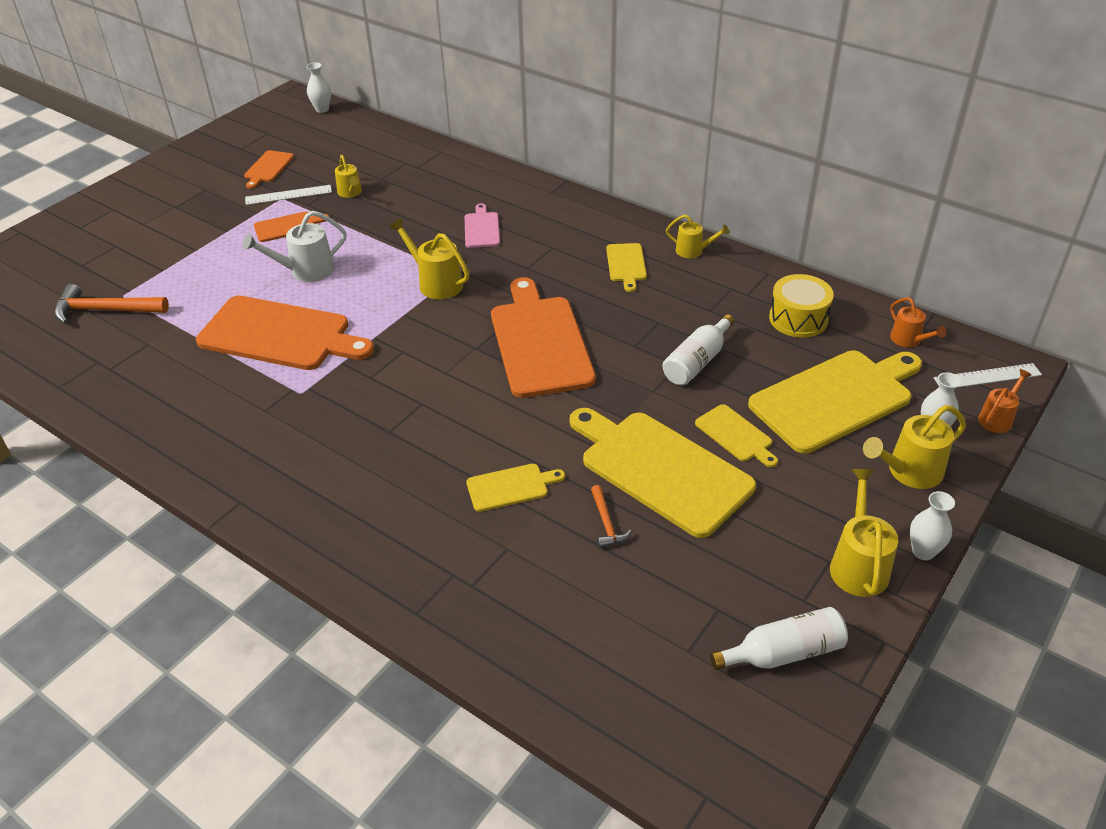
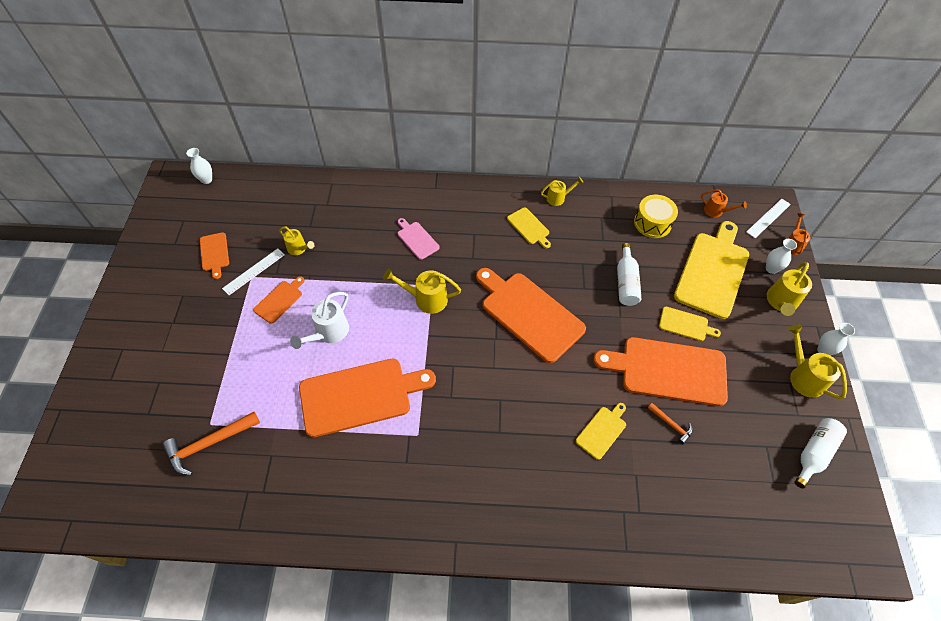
camera: 35 degrees left, 15 degrees up
yellow cutting board [570,408,756,538] -> orange cutting board [593,337,728,406]

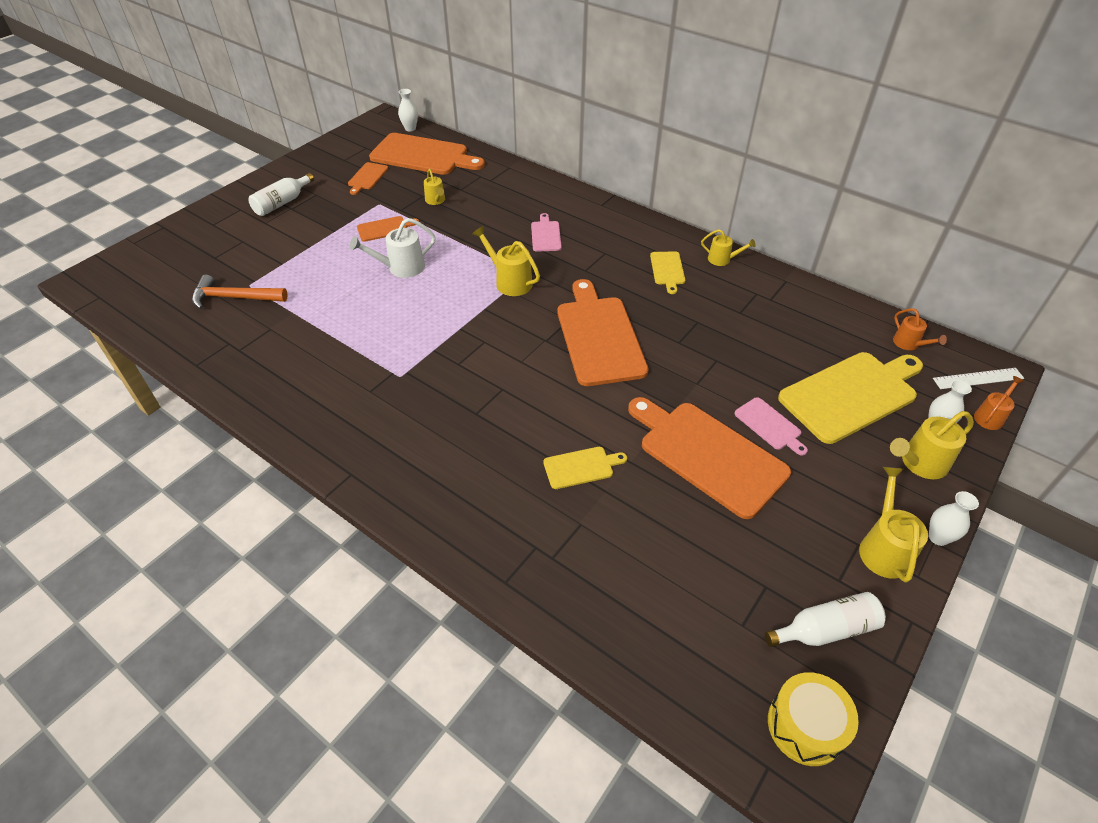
camera: 35 degrees right, 10 degrees down
white ruler [222,248,285,295] -> none
orange cutting board [299,359,436,437] -> orange cutting board moved to [369,133,485,175]
white bottle [617,243,641,306] -> white bottle moved to [249,173,314,216]
yellow drum [634,195,678,238] -> yellow drum moved to [768,672,859,766]
orange hammer [648,403,693,445] -> none
yellow cutting board [659,307,721,341] -> pink cutting board [734,397,808,456]

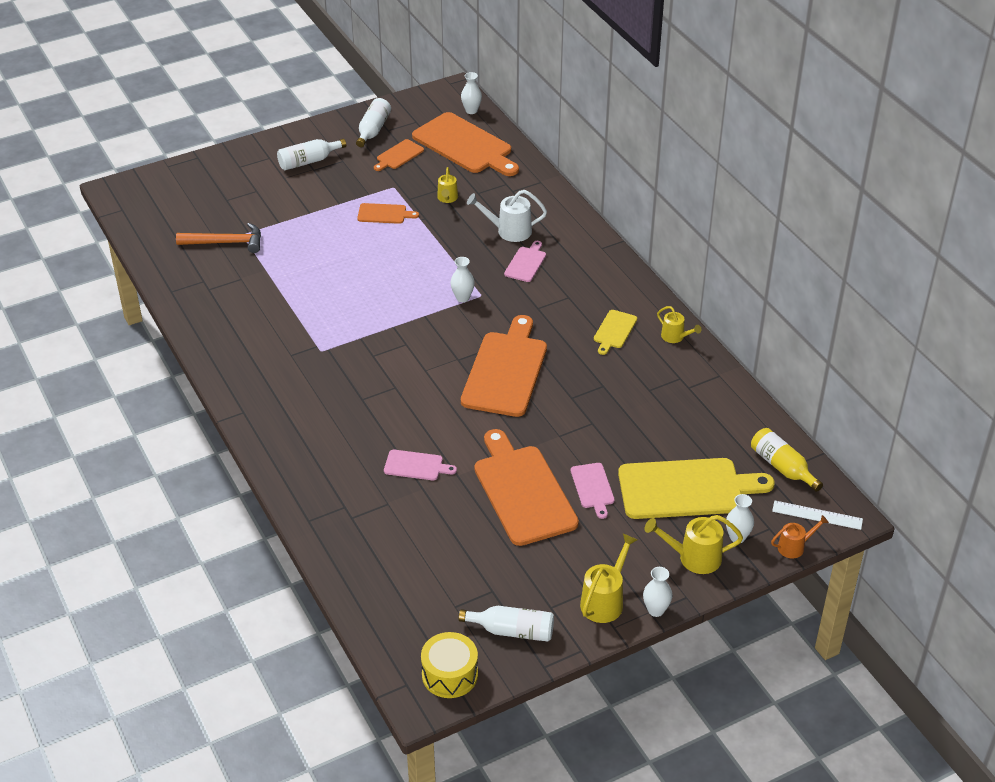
camera: 25 degrees right, 5 degrees down
orange hammer [192,275,288,309] -> orange hammer turned 150 degrees clockwise [176,223,261,253]
white watering can [350,218,436,278] -> white watering can moved to [467,190,547,242]
yellow watering can [472,226,540,296] -> white vase [450,257,475,302]
yellow cutting board [543,447,627,489] -> pink cutting board [384,450,457,480]
orange watering can [893,308,947,350] -> yellow bottle [751,428,823,492]
none -> white bottle [356,98,391,147]

